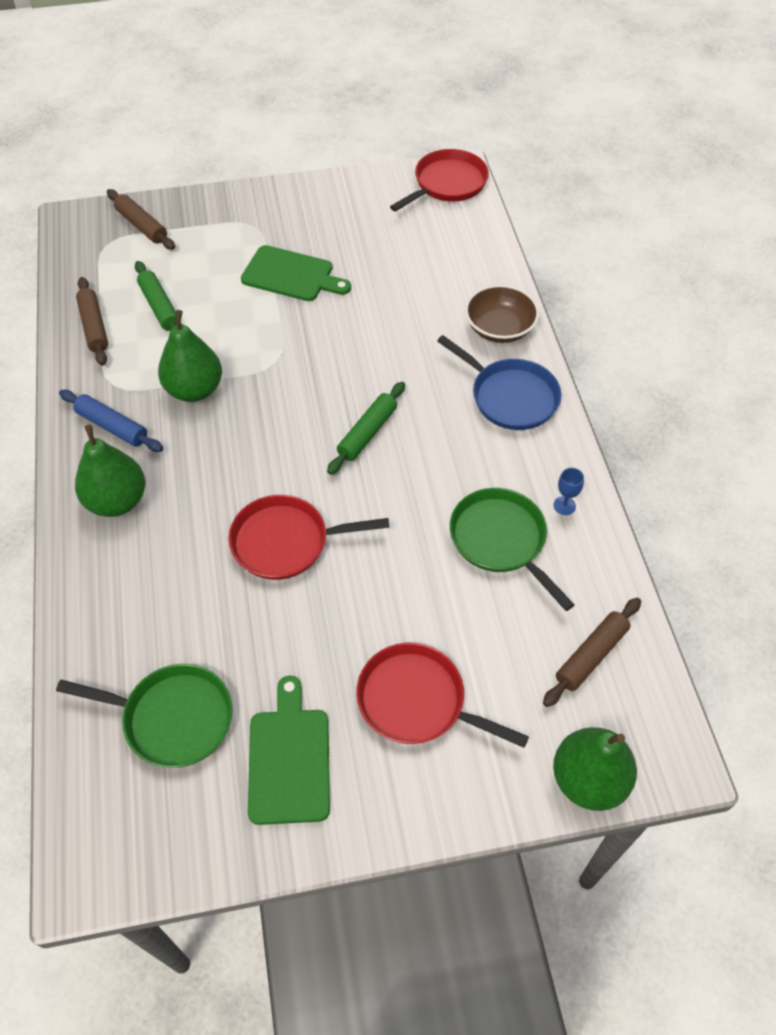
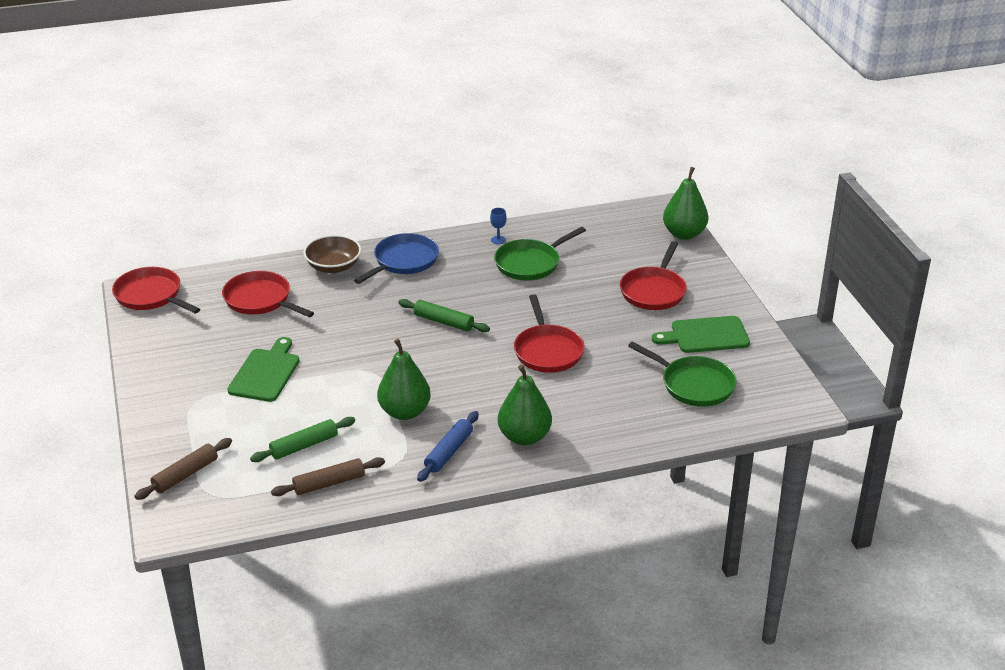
camera: 95 degrees left, 20 degrees down
green pan [56,664,233,768] -> green pan turned 120 degrees clockwise [628,341,737,407]
brown rolling pin [543,598,641,707] -> none
none -> red pan [222,271,314,317]

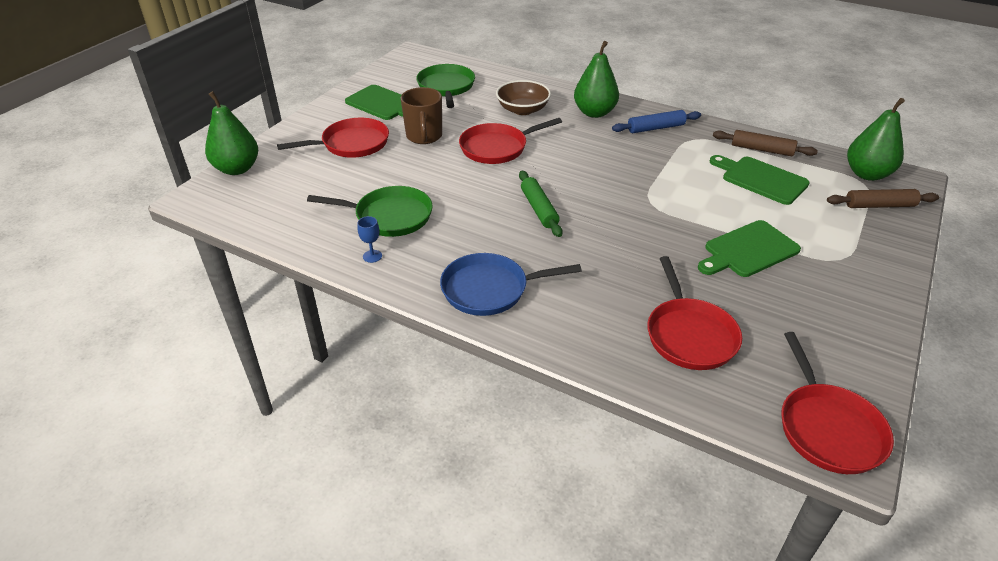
camera: 135 degrees left, 5 degrees up
green rolling pin [250,417,355,462] -> green cutting board [710,155,810,205]
brown bowl [303,235,361,273] -> brown bowl moved to [496,80,551,115]
green pear [377,339,431,420] -> green pear moved to [847,98,905,181]
red pan [514,295,585,373] -> red pan turned 150 degrees counterclockwise [459,118,562,164]
none -> brown mug [401,87,442,144]

